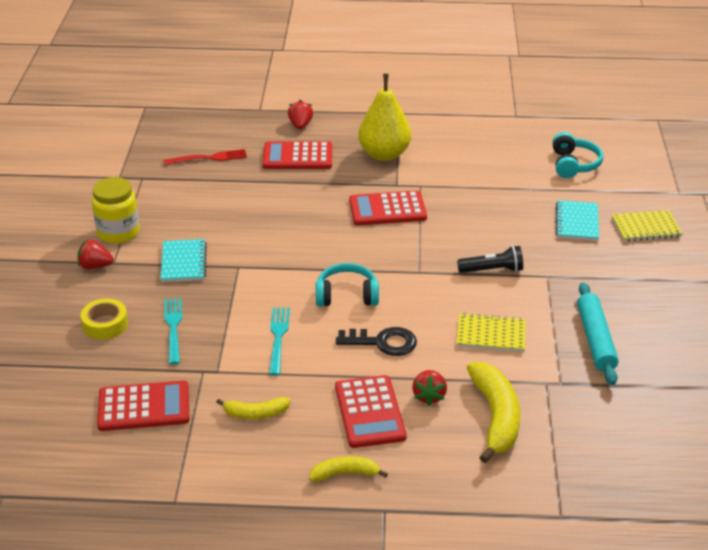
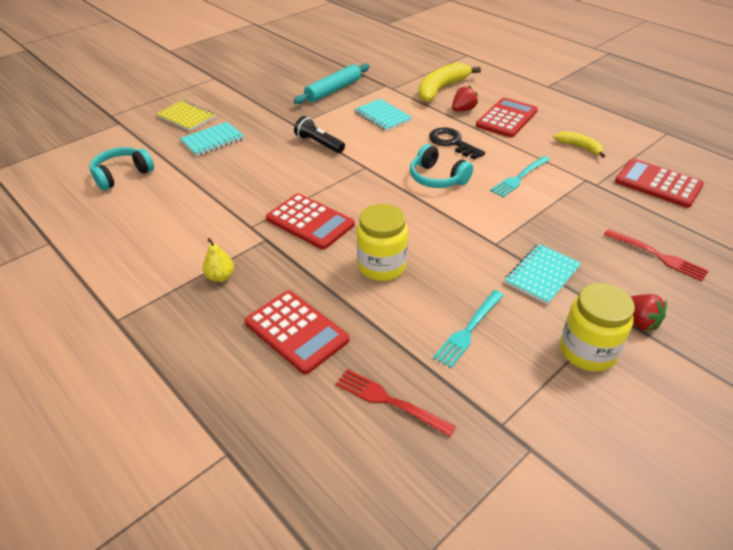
camera: 135 degrees left, 5 degrees up
yellow tape [81,298,128,340] -> red fork [604,229,709,281]
turquoise fork [164,298,182,365] -> turquoise fork moved to [433,290,504,368]
red strawberry [288,100,313,129] -> none
yellow banana [309,456,388,481] -> none
yellow pear [358,74,411,161] -> yellow pear [203,238,234,282], size x0.45
yellow notebook [457,313,526,352] -> turquoise notebook [354,99,413,131]
none -> yellow jar [357,204,408,281]

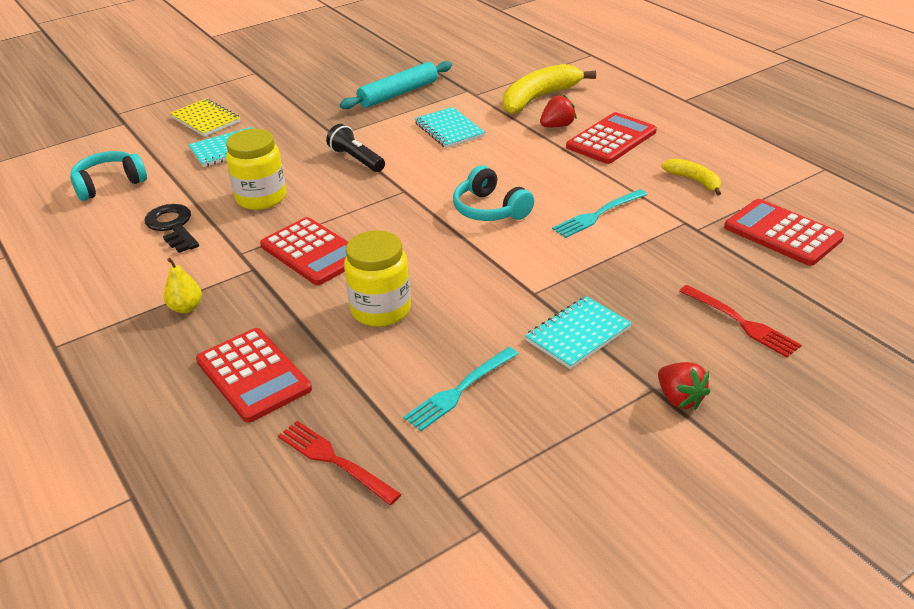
camera: 10 degrees right, 5 degrees down
black key [429,127,485,160] -> black key moved to [145,204,199,253]
yellow jar [560,283,635,372] -> yellow jar moved to [226,129,286,210]

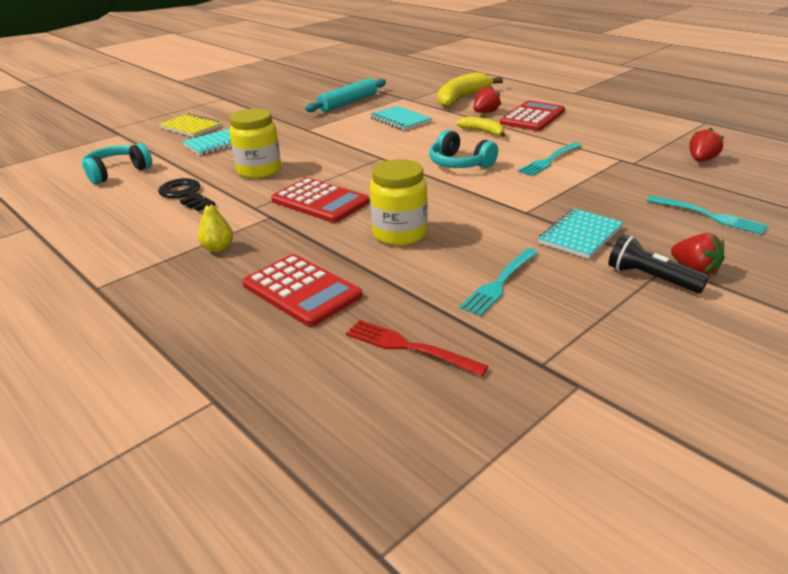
camera: 10 degrees left, 5 degrees down
black flashlight [326,124,385,172] -> black flashlight moved to [608,234,709,293]
yellow banana [661,159,721,196] -> yellow banana moved to [457,117,505,137]
red fork [679,285,801,357] -> turquoise fork [647,196,768,235]
red calculator [724,199,844,266] -> red strawberry [689,128,724,162]

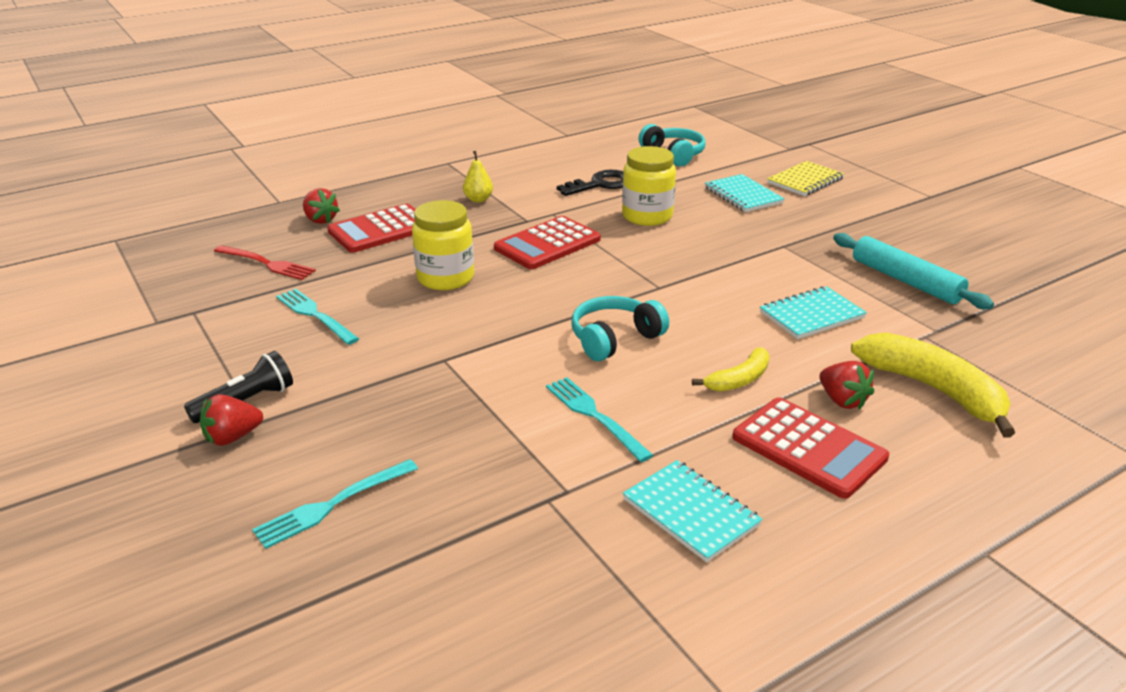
camera: 100 degrees right, 0 degrees up
red fork [346,320,489,376] -> red fork turned 75 degrees clockwise [214,245,316,280]
turquoise notebook [538,208,624,259] -> turquoise notebook moved to [623,460,763,562]
red strawberry [689,128,724,162] -> red strawberry moved to [303,188,340,224]

